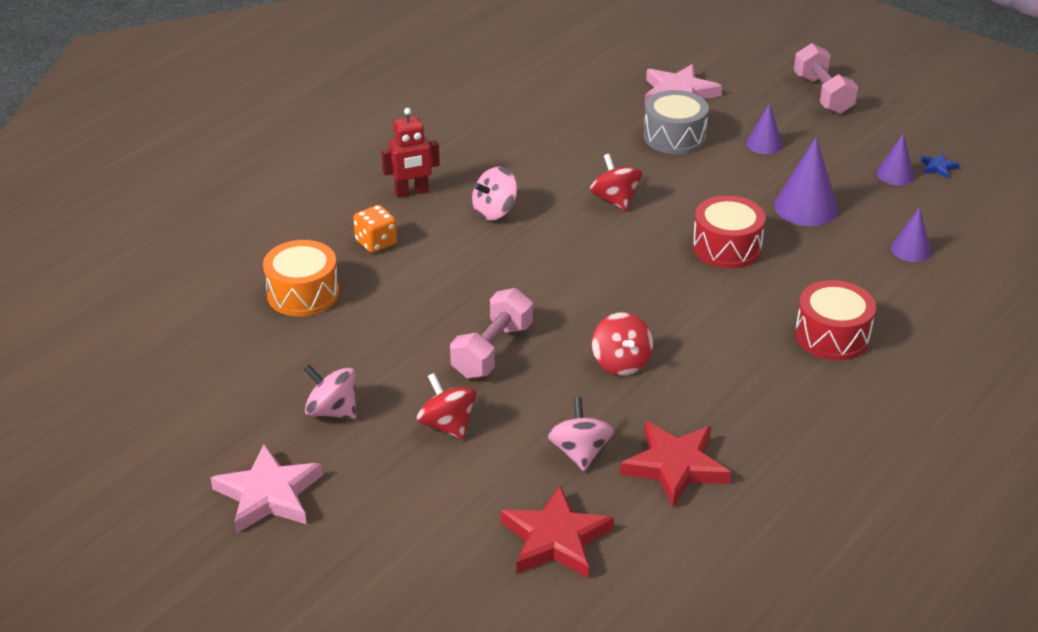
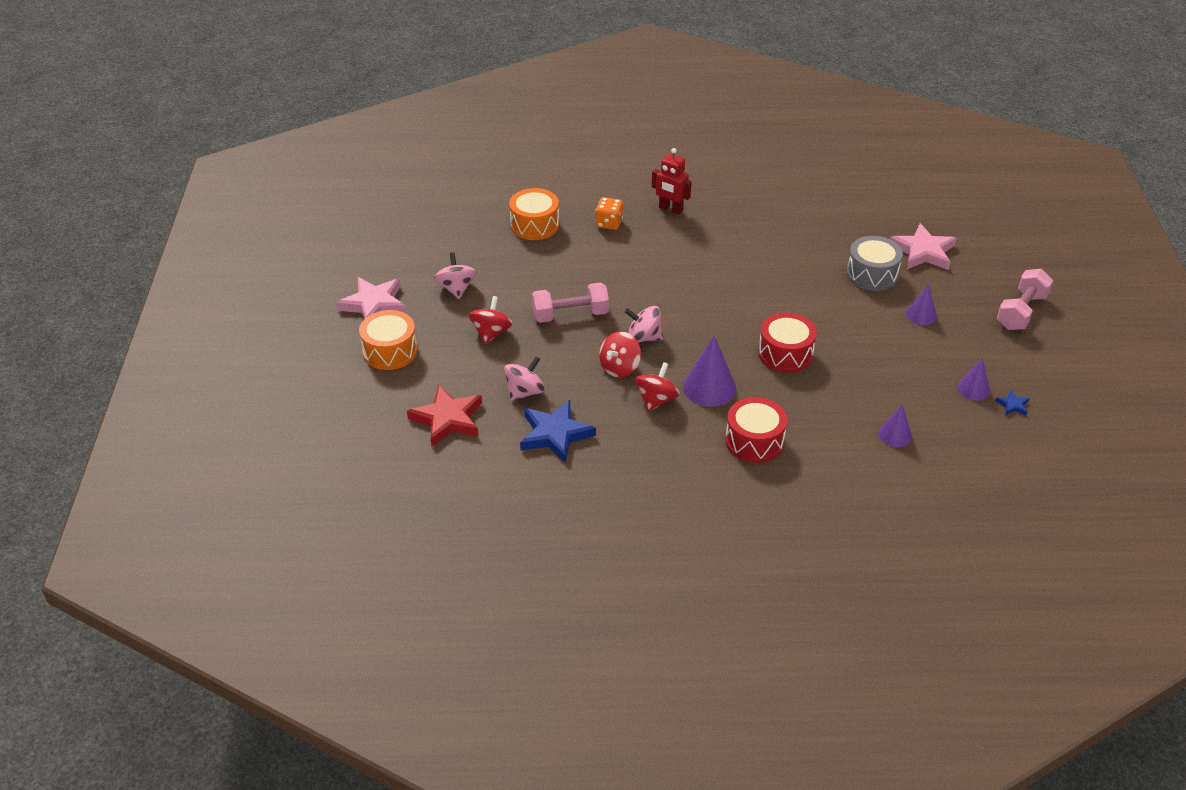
camera: 50 degrees right, 5 degrees up
pink spinning top [472,167,517,221] -> pink spinning top moved to [625,306,663,343]
red spinning top [590,154,642,211] -> red spinning top moved to [635,362,680,412]
red star [620,421,731,507] -> blue star [520,400,596,463]
purple cone [774,137,838,226] -> purple cone moved to [683,335,736,407]
none -> orange drum [359,310,418,370]

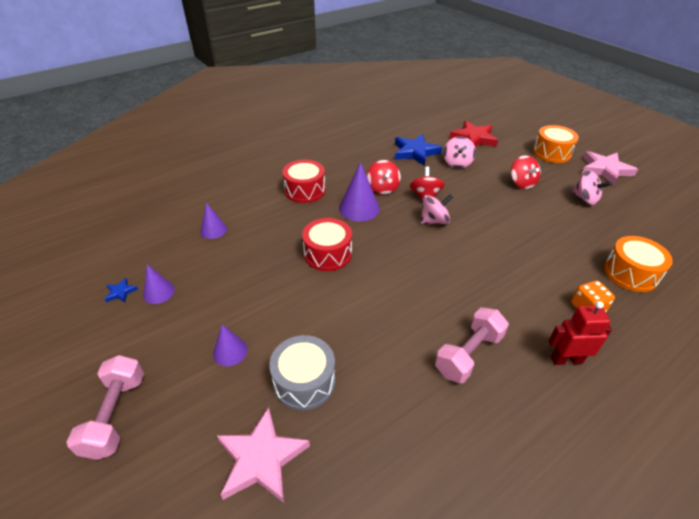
camera: 145 degrees right, 0 degrees up
pink dumbbell [532,283,609,323] -> pink dumbbell moved to [435,307,509,383]

